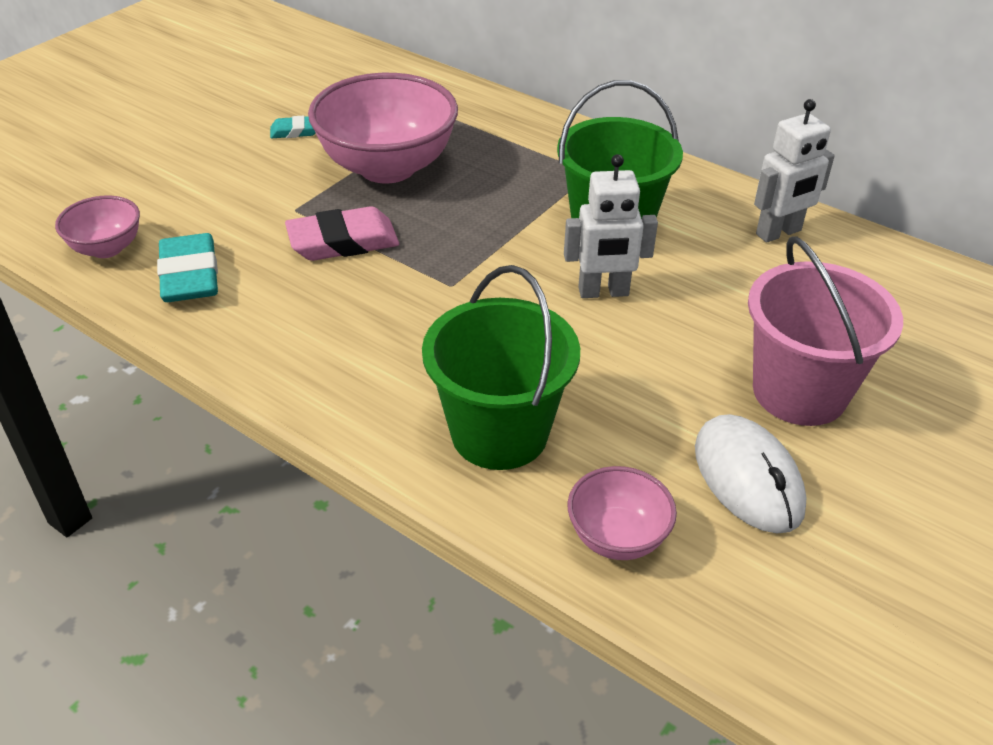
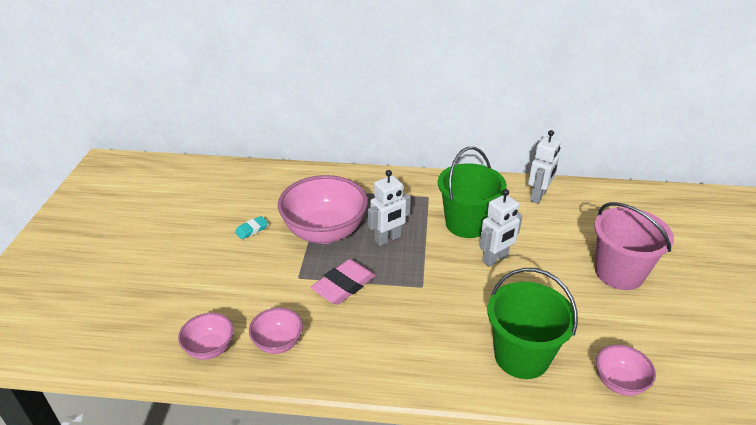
camera: 30 degrees left, 5 degrees down
turquoise eraser [157,233,218,302] -> pink bowl [249,308,303,354]
white mouse [695,414,807,533] -> none
none -> white robot [368,170,411,246]

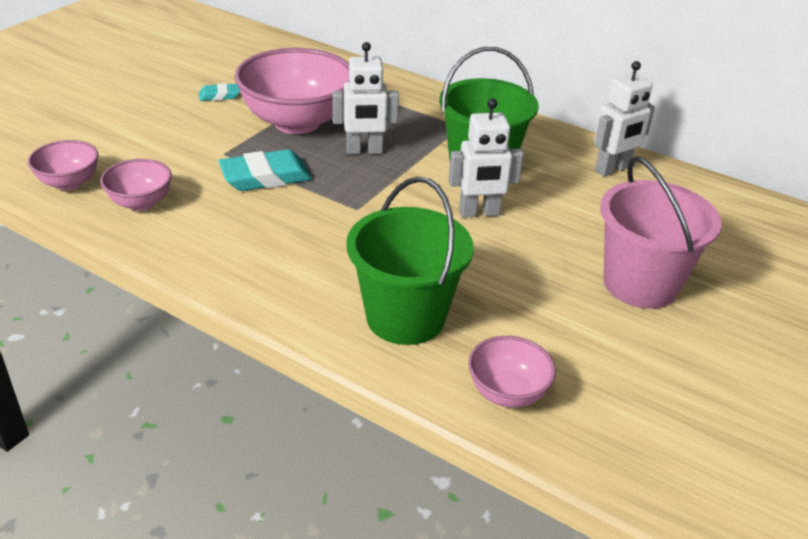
camera: 25 degrees right, 0 degrees up
pink eraser [311,259,376,305] -> turquoise eraser [218,149,312,191]

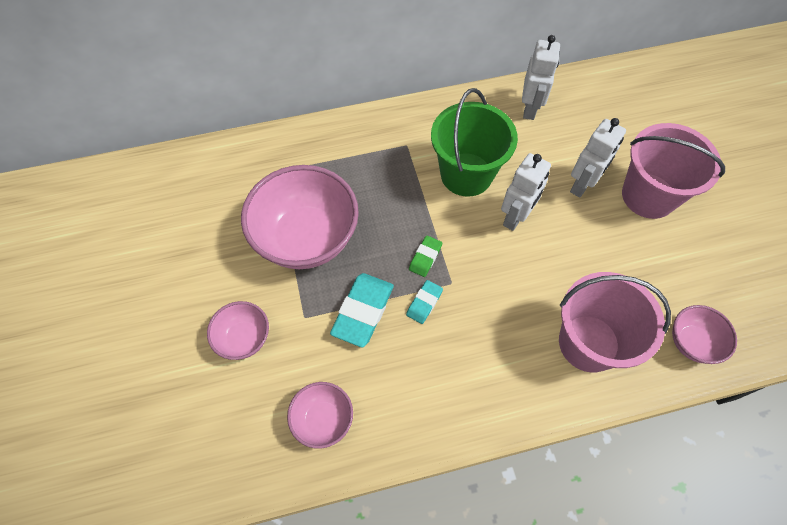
camera: 45 degrees left, 25 degrees up
pink bowl [28,140,99,190] -> pink bowl moved to [207,301,269,360]
turquoise eraser [199,83,240,101] -> turquoise eraser moved to [406,280,443,324]
white robot [333,42,399,155] -> white robot moved to [570,118,626,198]
green bucket [346,176,474,345] -> pink bucket [559,272,671,373]
none -> green eraser [409,235,442,277]

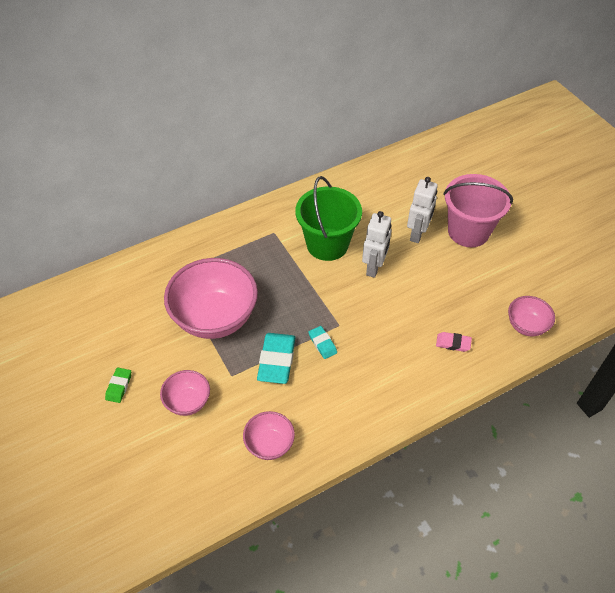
camera: 15 degrees left, 10 degrees down
turquoise eraser [406,280,443,324] -> turquoise eraser turned 45 degrees counterclockwise [308,326,337,359]
green eraser [409,235,442,277] -> green eraser moved to [105,368,131,403]
white robot [522,35,560,120] -> none
pink bucket [559,272,671,373] -> pink eraser [436,332,472,352]

